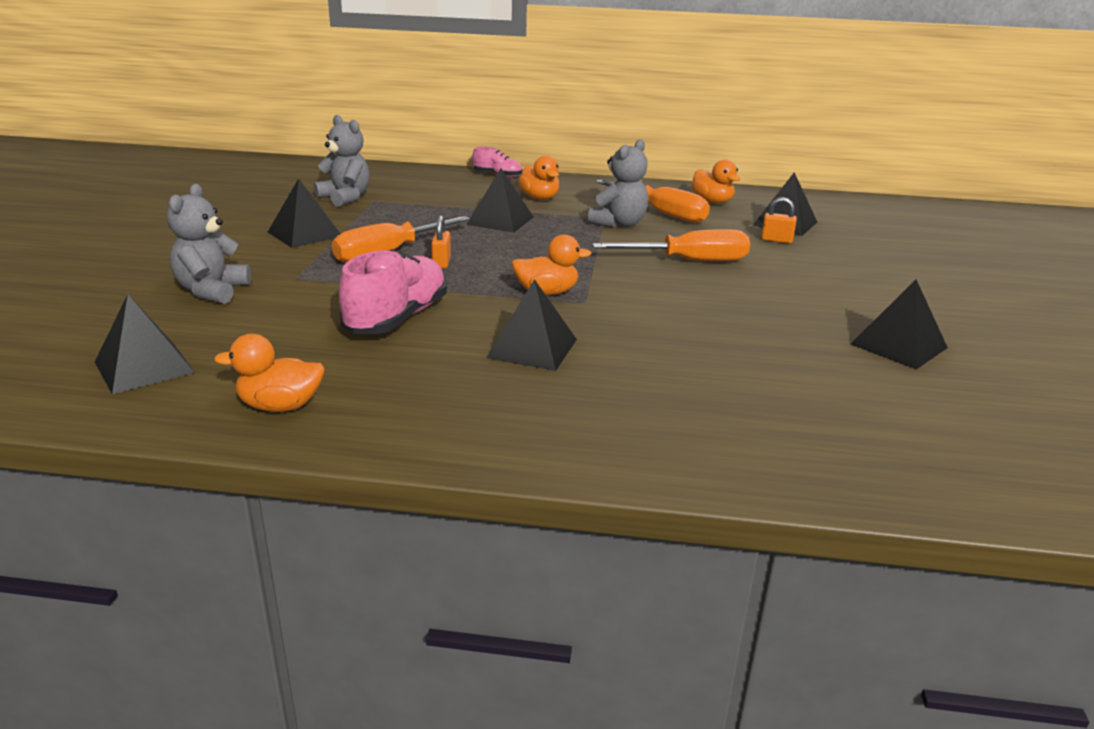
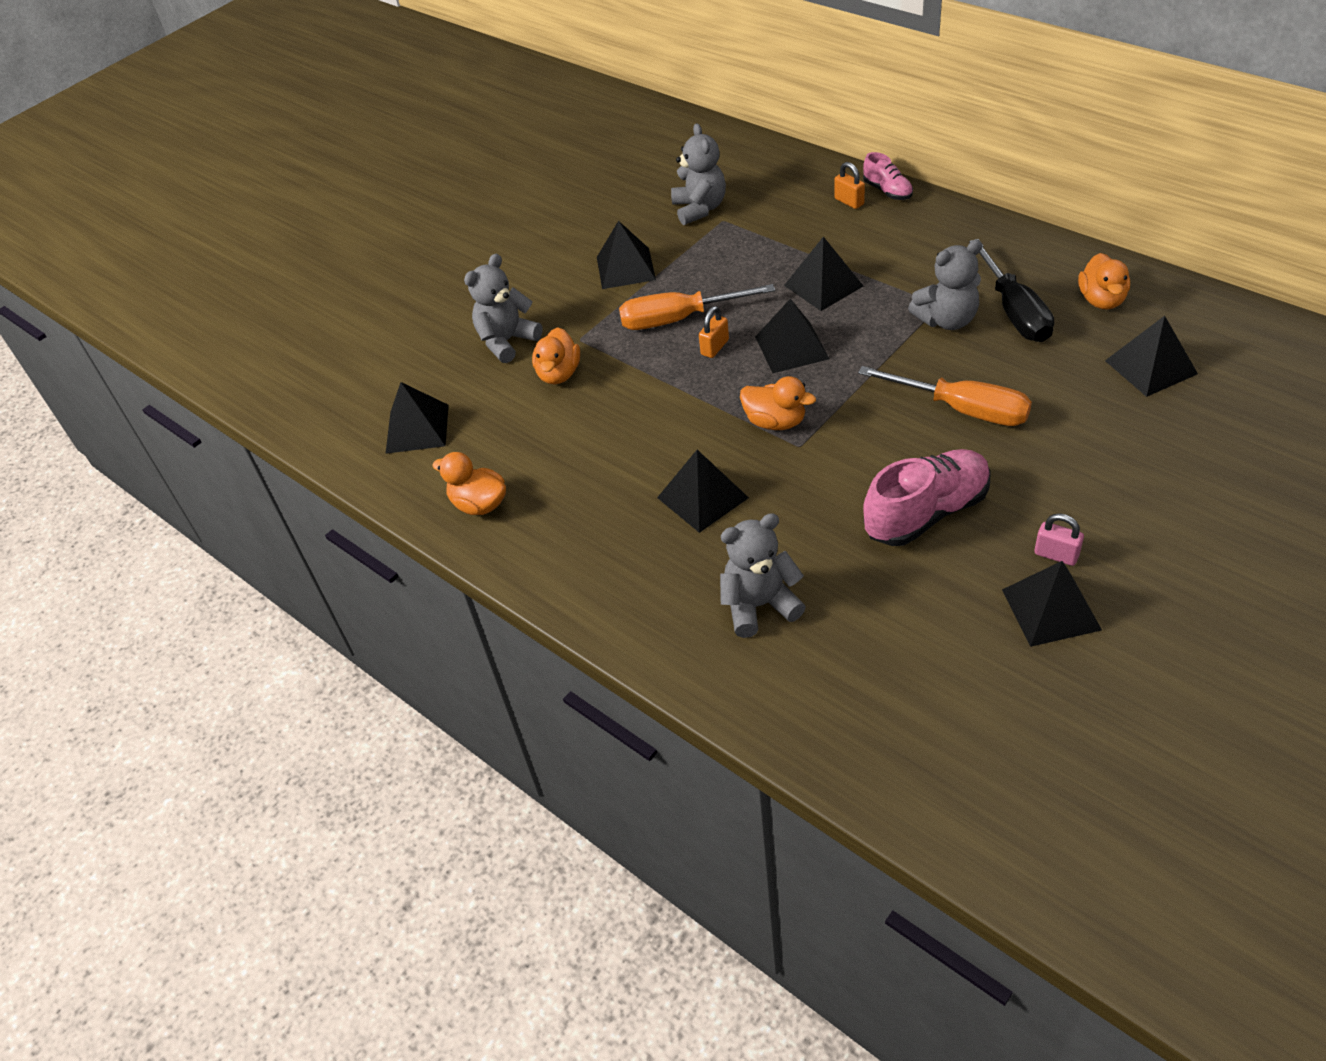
camera: 40 degrees right, 20 degrees up
pink shoe [339,249,447,334] -> pink shoe moved to [863,449,991,546]
orange duck [518,155,559,200] -> orange duck moved to [532,327,580,385]
orange screwdriver [595,179,710,223] -> black screwdriver [969,239,1054,342]
orange padlock [761,197,797,244] -> orange padlock moved to [834,162,865,209]
none -> grey teddy bear [720,513,806,638]
none -> black pyramid [755,298,829,373]
none -> pink padlock [1034,513,1084,566]

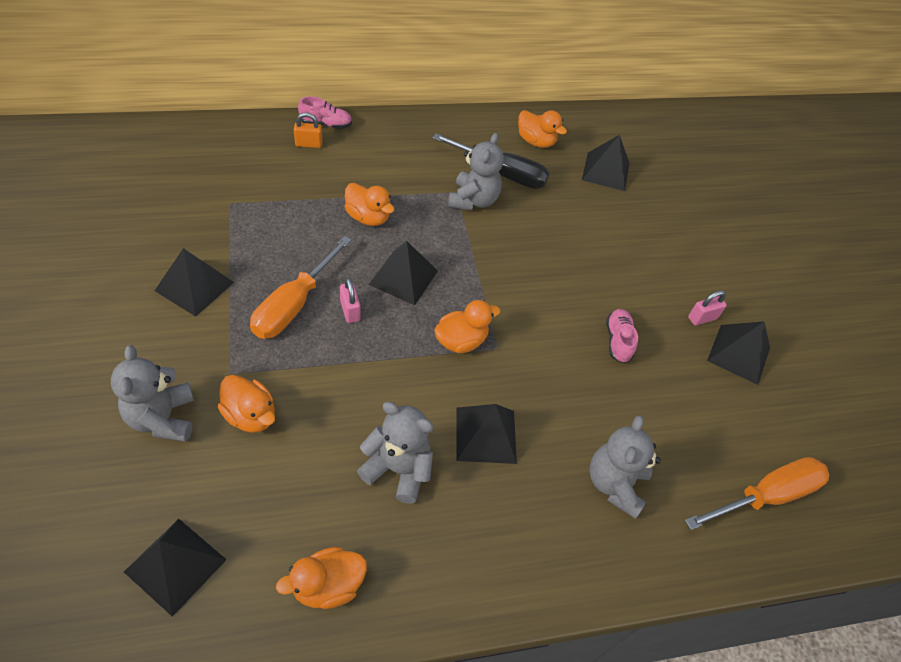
camera: 65 degrees left, 5 degrees up
grey teddy bear [671,123,726,225] -> grey teddy bear moved to [357,402,434,504]
orange padlock [699,306,729,358] -> pink padlock [340,278,360,323]
black pyramid [784,236,863,311] -> orange duck [345,183,395,226]
orange screwdriver [858,366,1032,426] -> orange screwdriver moved to [685,457,829,530]
pink shoe [863,449,991,546] -> pink shoe [606,309,638,363], size x0.54

